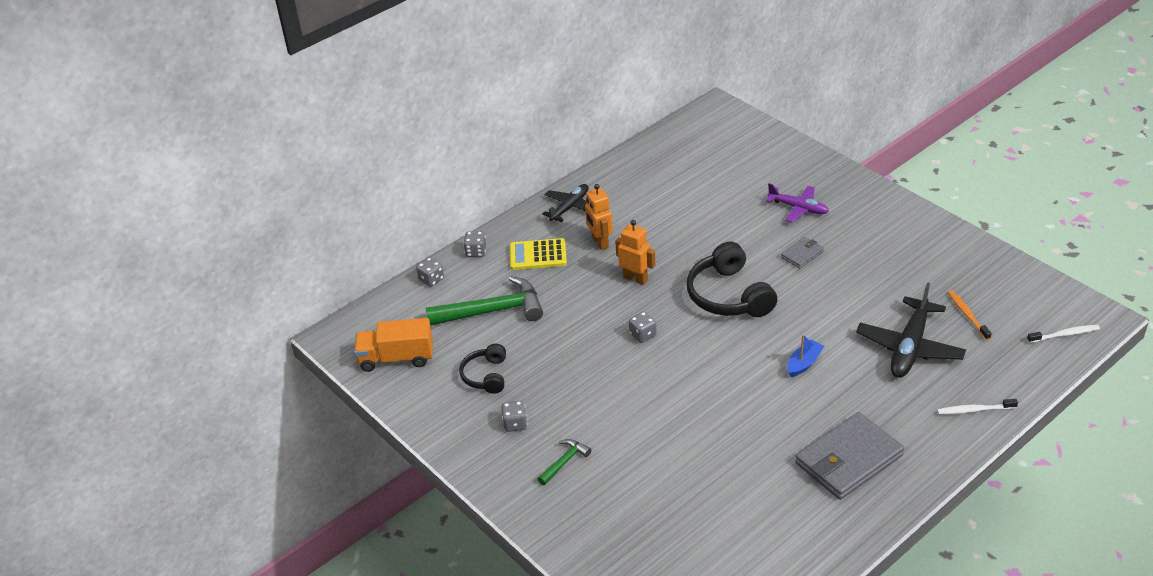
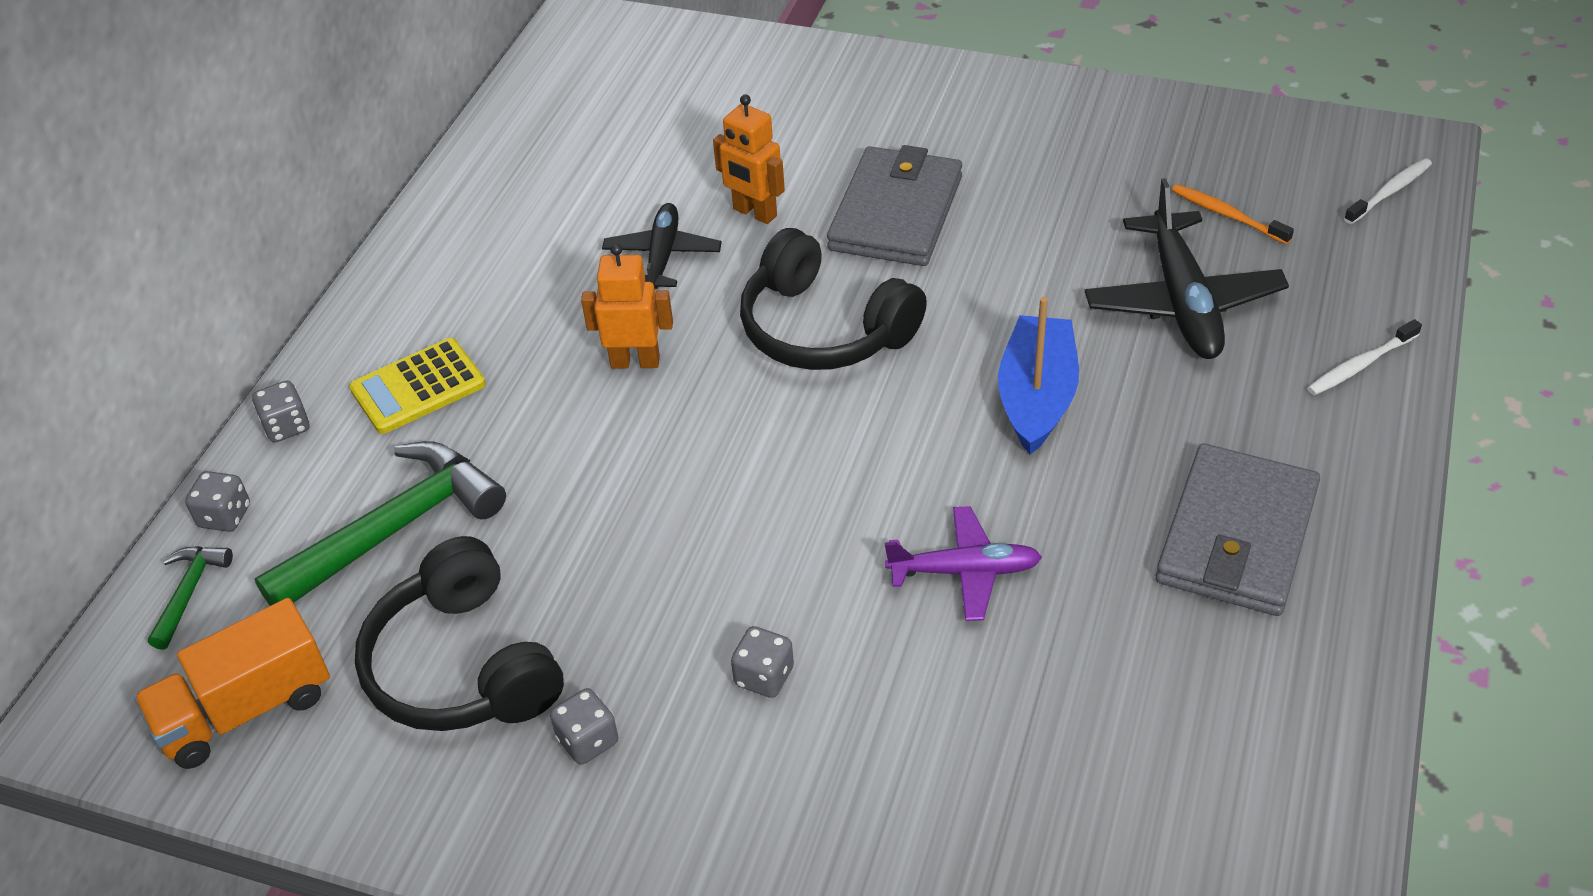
camera: 30 degrees left, 5 degrees up
black headphones [459,344,506,394] -> black headphones [355,536,564,731], size x1.72
green hammer [538,439,591,485] -> green hammer moved to [148,546,233,650]
black plane [542,184,589,222] -> black plane moved to [602,203,722,289]
orange robot [585,184,613,250] -> orange robot moved to [713,95,785,224]
grey dice [629,311,657,343] -> grey dice moved to [731,626,794,698]
purple plane [766,183,829,222] -> purple plane moved to [885,506,1042,621]
grey wallet [781,237,824,268] -> grey wallet [827,145,962,266], size x2.11
blue boat [787,334,824,377] -> blue boat [998,297,1079,455], size x1.73

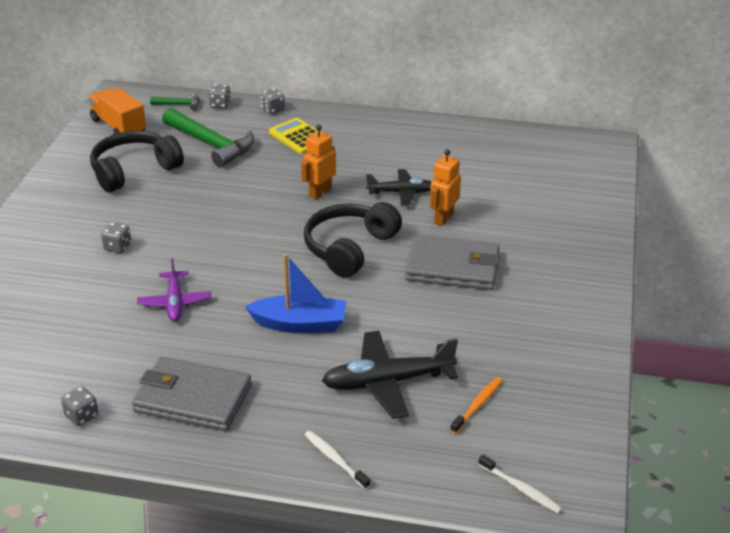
camera: 80 degrees right, 10 degrees down
grey dice [550,688,618,765] -> grey dice moved to [61,386,98,426]
orange robot [581,244,673,369] -> orange robot turned 135 degrees counterclockwise [301,125,336,200]

